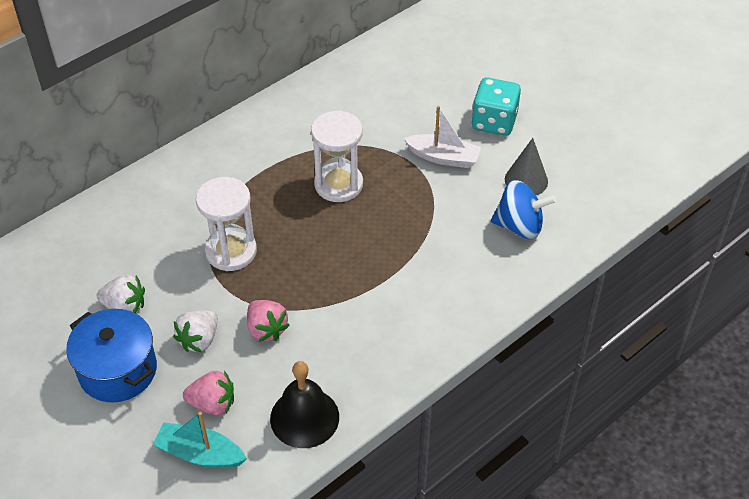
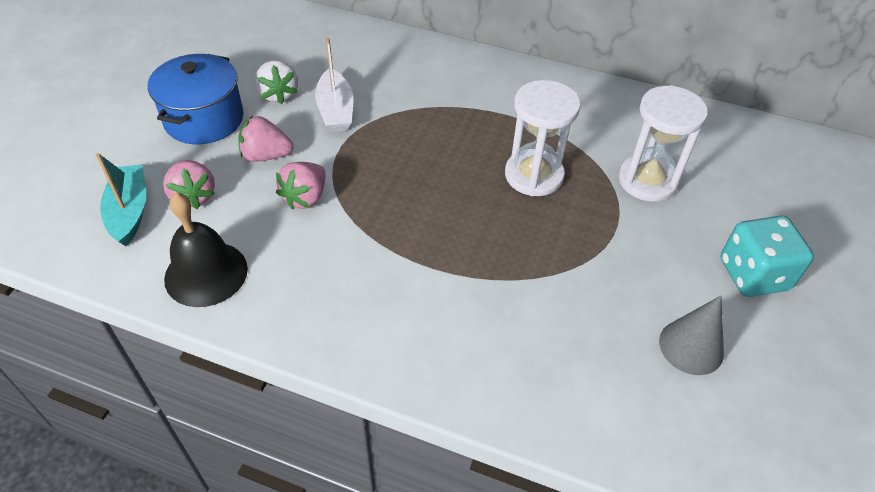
camera: 60 degrees right, 0 degrees up
white strawberry [173,310,218,352] -> pink strawberry [239,116,294,162]
white hourglass [196,177,257,271] -> white hourglass moved to [618,85,708,202]
white boat [404,106,482,168] -> white boat moved to [315,38,354,132]
blue spinning top [491,180,556,239] -> none

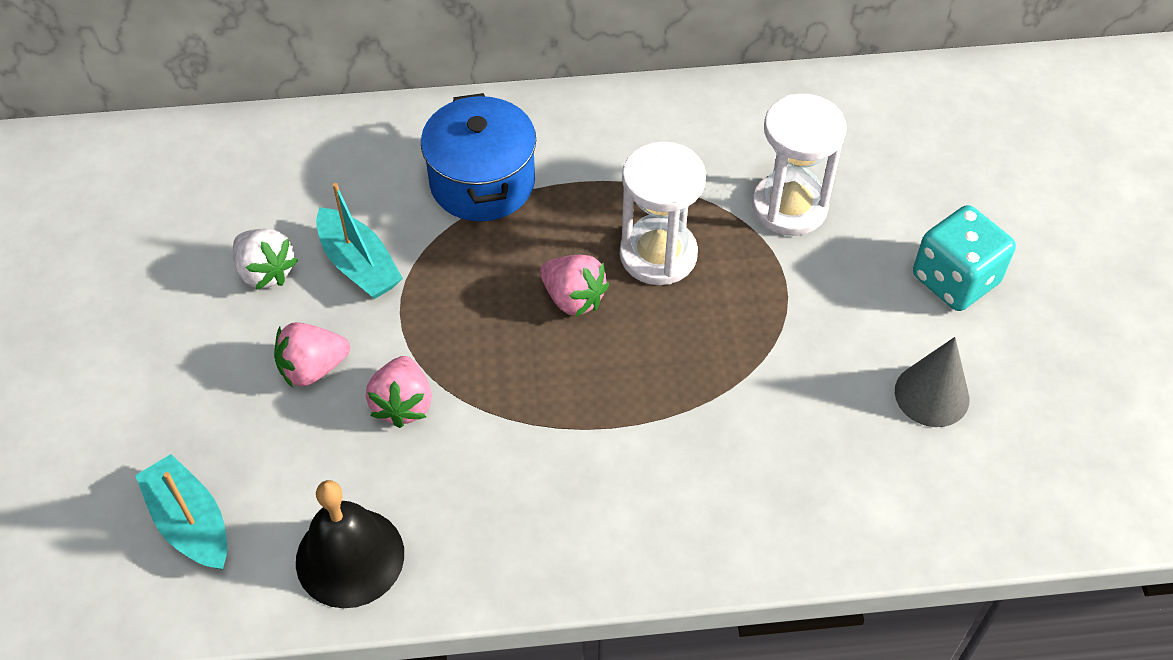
camera: 25 degrees left, 5 degrees up
blue pot [148,54,244,144] -> blue pot moved to [421,93,536,222]
pink strawberry [163,160,215,209] -> pink strawberry moved to [540,255,609,317]
white boat [315,38,354,132] -> turquoise boat [316,183,403,299]

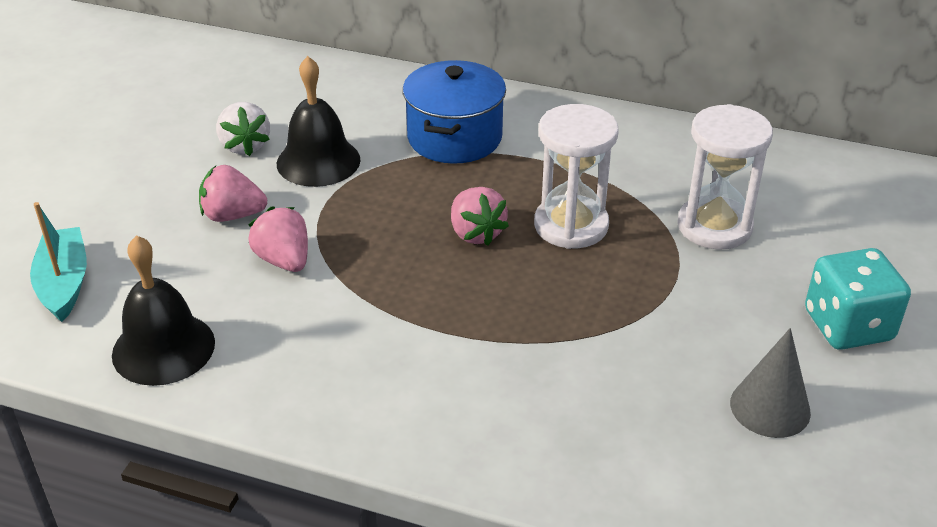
camera: 25 degrees right, 15 degrees down
turquoise boat [316,183,403,299] -> black bell [277,56,361,187]
pink strawberry [366,356,432,428] -> pink strawberry turned 120 degrees clockwise [248,207,308,272]

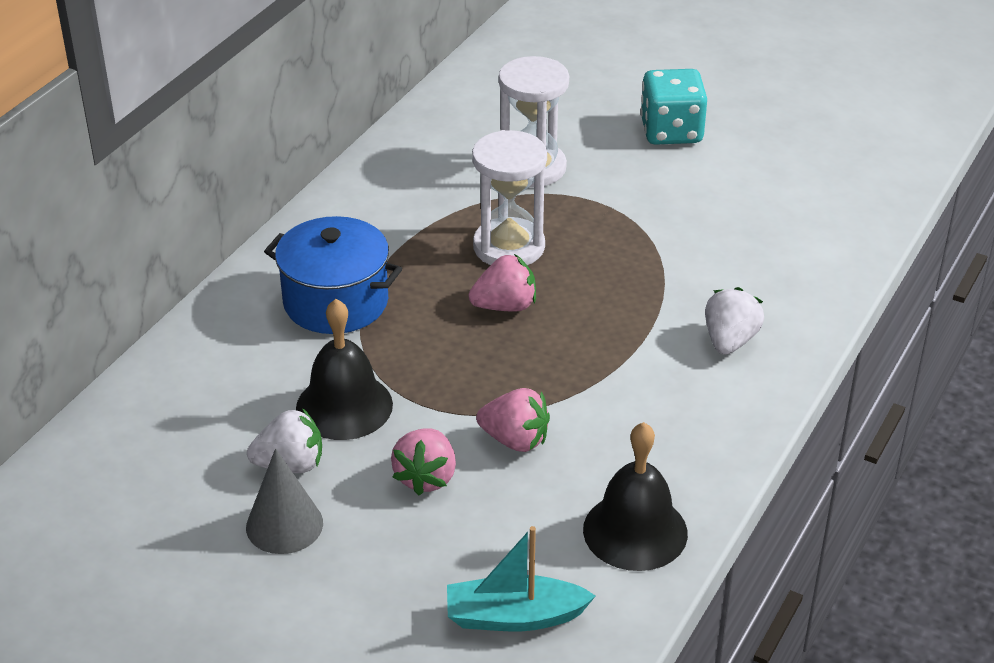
camera: 80 degrees left, 0 degrees up
pink strawberry [248,207,308,272] -> pink strawberry turned 135 degrees counterclockwise [476,388,550,452]
grey cone [730,328,811,438] -> grey cone moved to [246,448,323,554]
none -> white strawberry [705,287,764,355]

